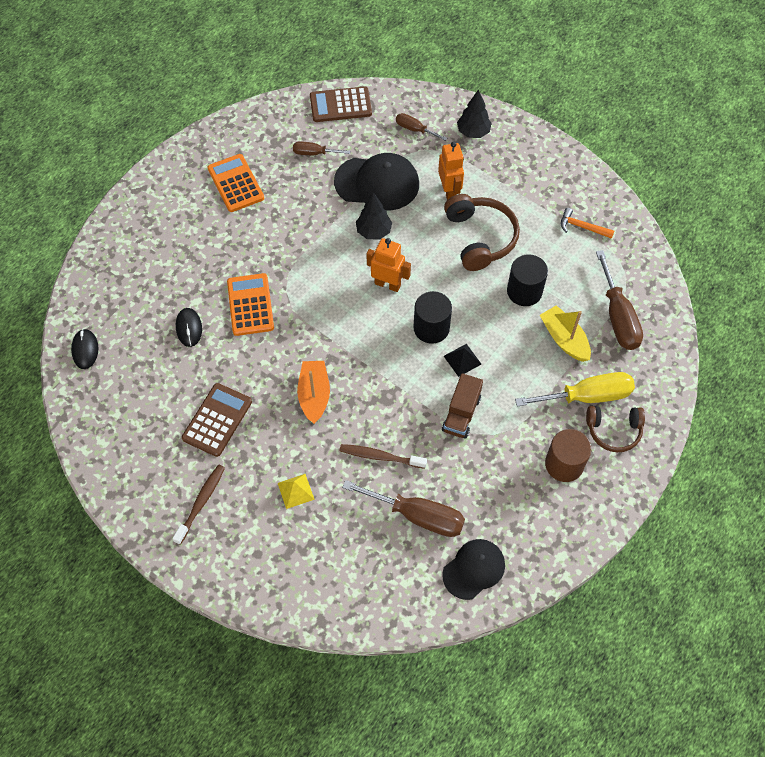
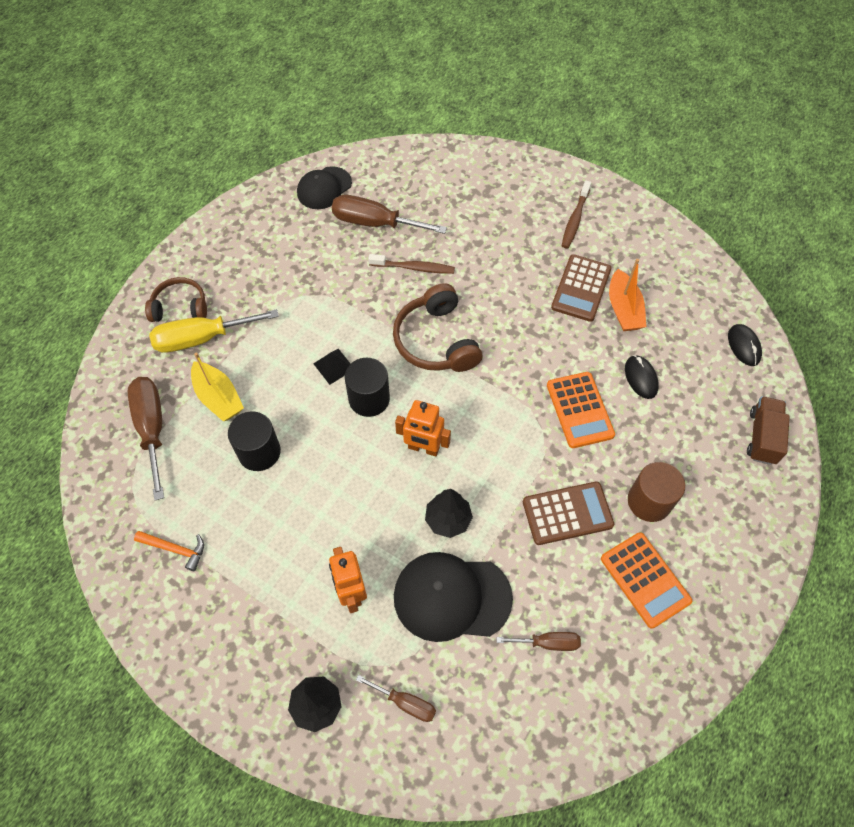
camera: 175 degrees right, 0 degrees up
yellow pyramid [278,474,315,509] -> none
orange boat [297,361,330,424] -> orange boat moved to [609,259,647,331]
brown calculator [310,86,372,122] -> brown calculator moved to [523,482,614,545]
brown truck [442,373,483,438] -> brown truck moved to [747,396,790,465]
brown headphones [444,194,520,271] -> brown headphones moved to [393,283,483,372]
brown cylinder [545,429,592,482] -> brown cylinder moved to [628,462,685,522]

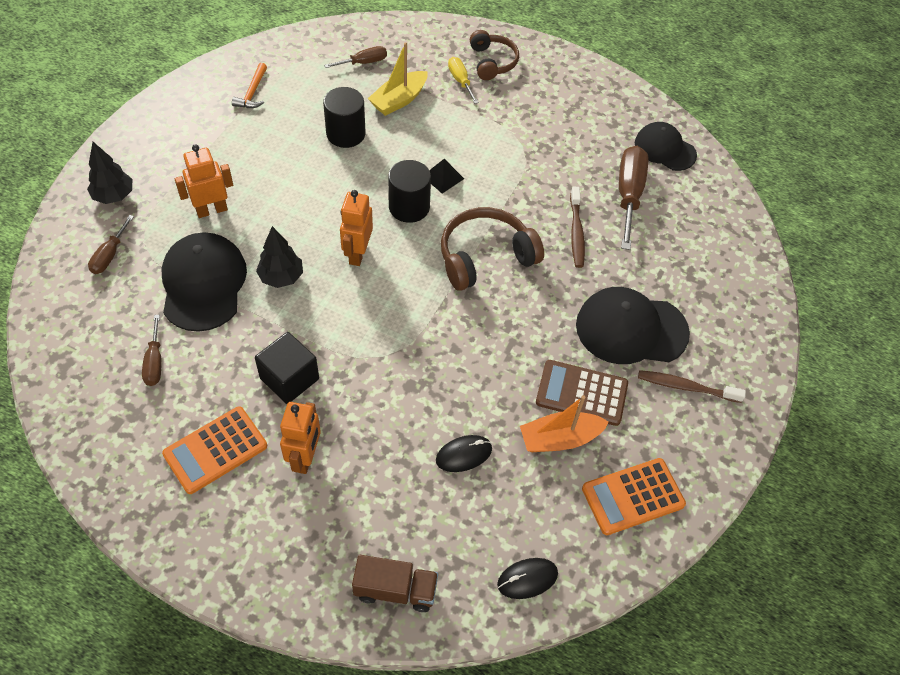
camera: 80 degrees right, 5 degrees down
brown screwdriver [128,377,164,500] -> brown screwdriver [324,46,387,68], size x0.55
yellow screwdriver [149,309,279,353] -> yellow screwdriver [448,57,479,104], size x0.55
brown calculator [523,482,614,545] -> black cube [255,332,319,404]
orange calculator [547,372,615,448] -> orange calculator moved to [582,458,686,535]
brown cylinder [628,462,685,522] -> orange robot [280,402,321,474]
none -> black cap [576,287,690,364]

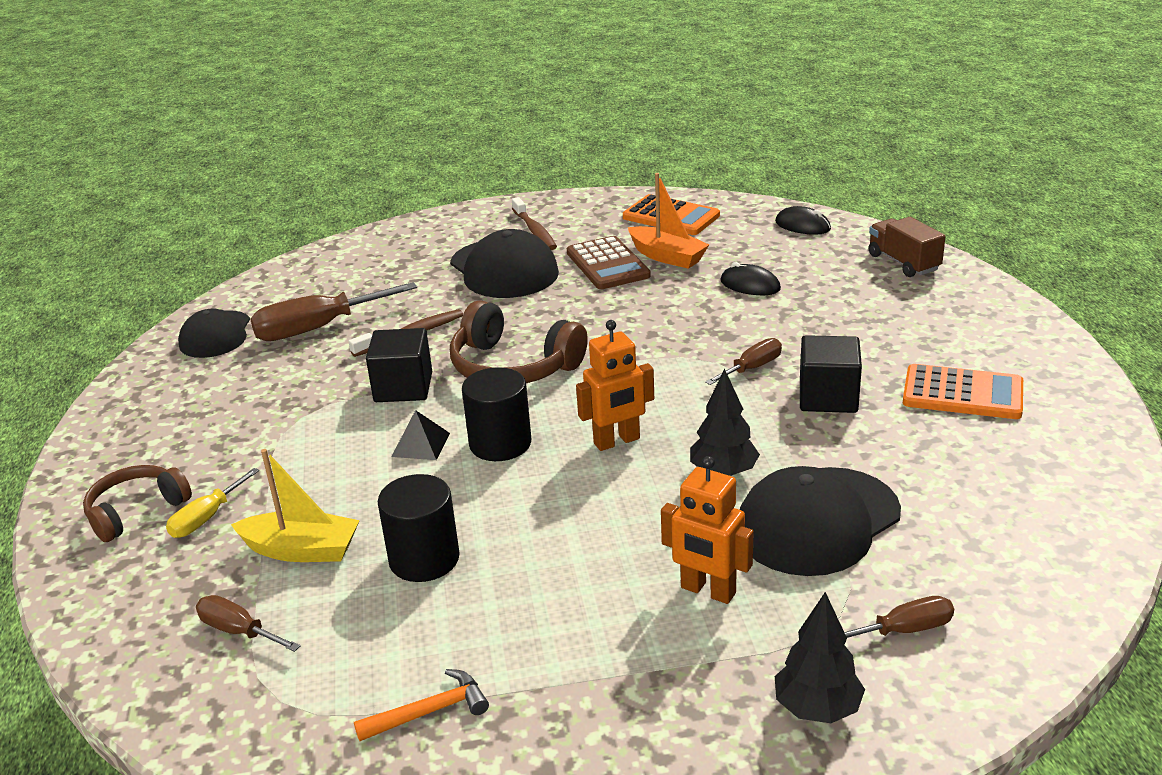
camera: 120 degrees left, 25 degrees down
brown screwdriver [142,315,162,386] -> brown screwdriver moved to [705,338,782,385]
orange robot [280,402,321,474] -> none
none -> black cube [366,328,432,402]

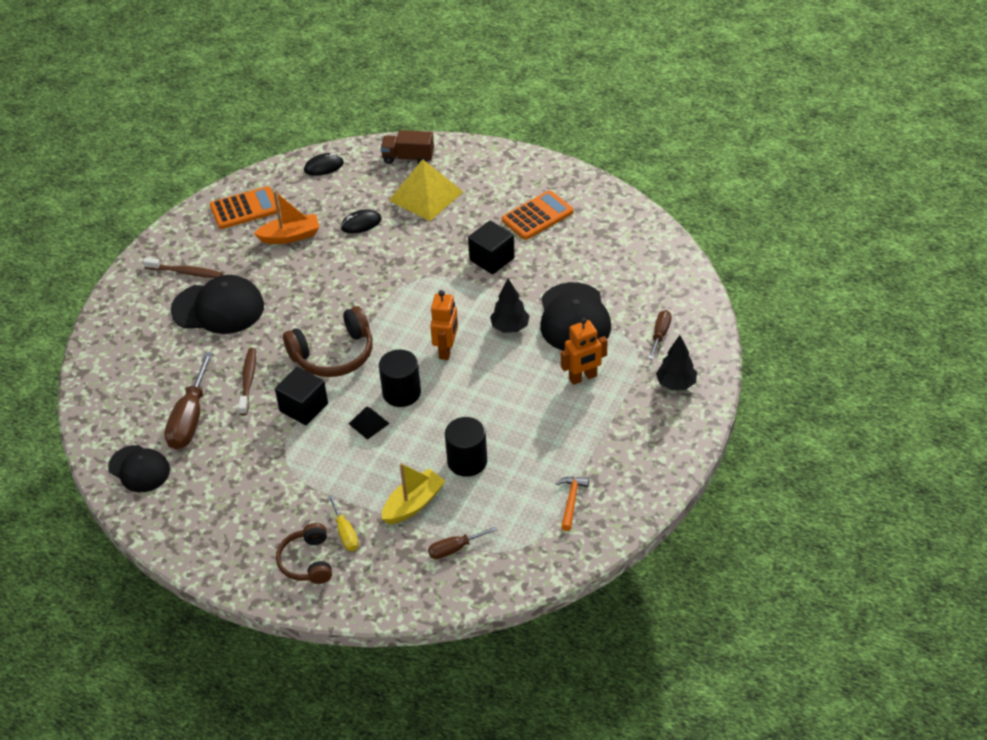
camera: 55 degrees left, 15 degrees up
brown calculator [567,236,651,289] -> none
brown screwdriver [705,338,782,385] -> none
none -> yellow pyramid [389,159,463,221]

